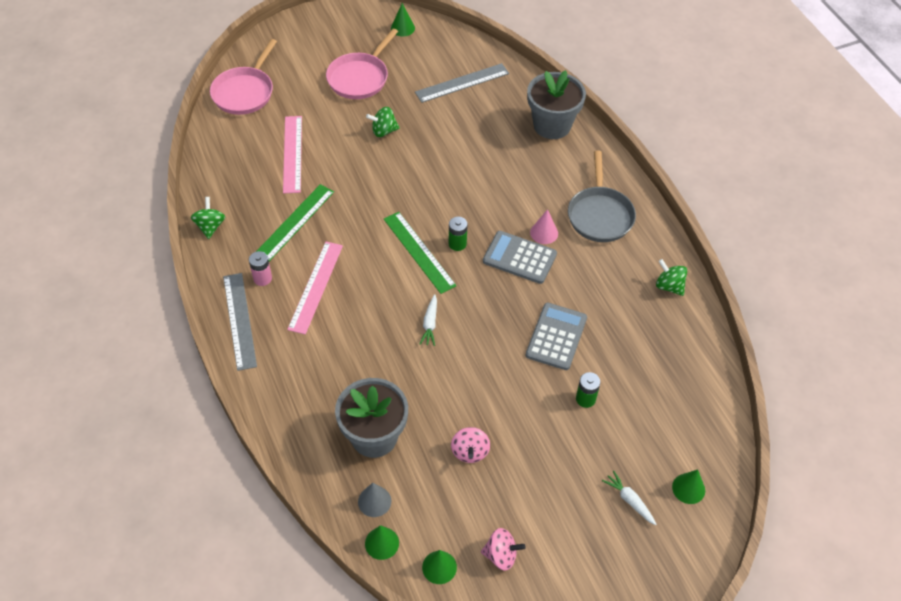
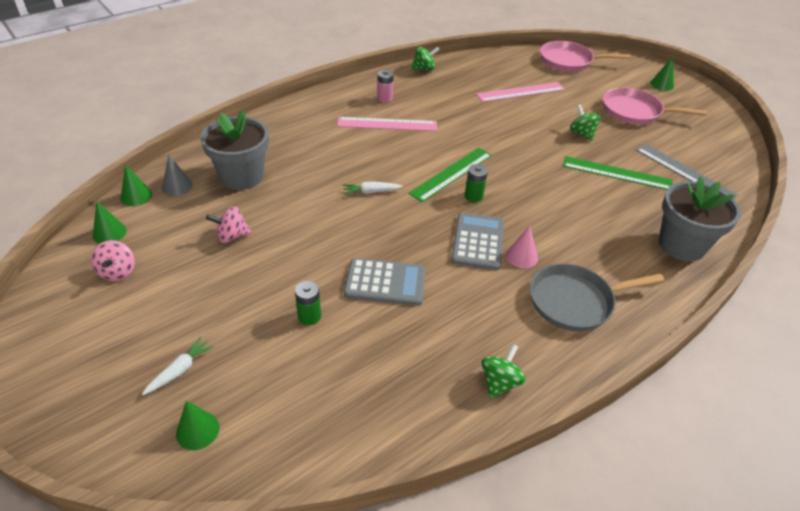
camera: 75 degrees right, 10 degrees down
grey ruler [223,273,257,371] -> none
green ruler [256,184,334,261] -> green ruler moved to [563,156,673,190]
green cone [391,3,415,36] -> green cone moved to [650,57,674,91]

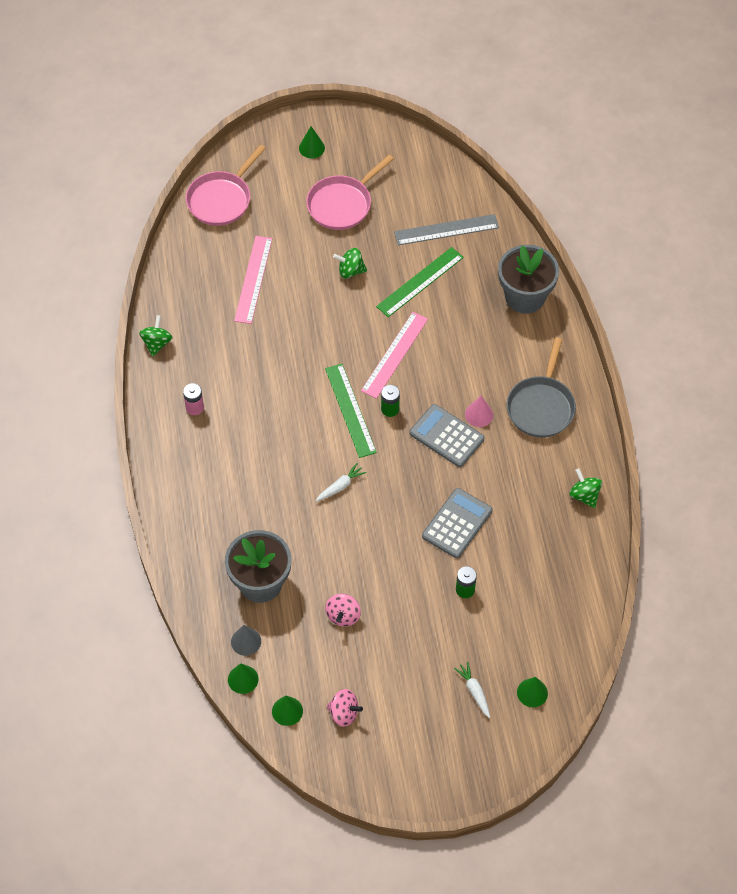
camera: 60 degrees left, 15 degrees up
pink ruler [337,117,437,131] -> pink ruler moved to [361,312,428,399]
white carrot [342,181,403,194] -> white carrot turned 150 degrees counterclockwise [316,463,367,501]

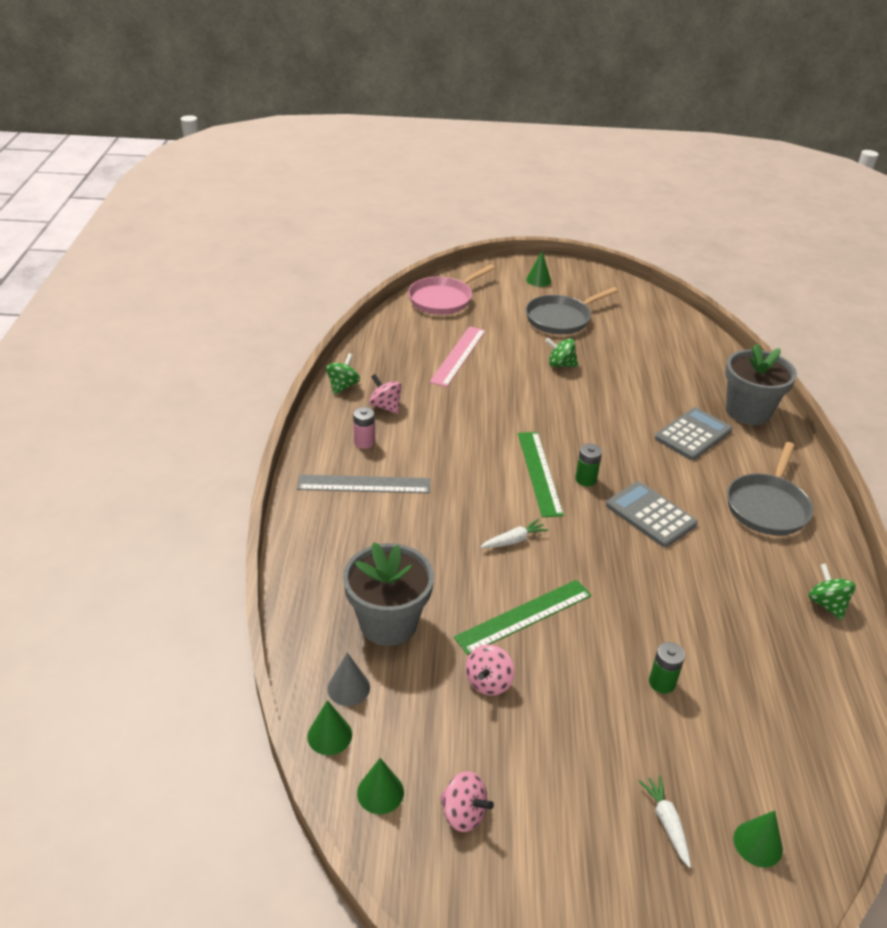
camera: 10 degrees right, 20 degrees down
pink pan [306,155,394,230] -> grey pan [526,287,618,335]
pink ruler [361,312,428,399] -> none
green ruler [376,247,464,317] -> green ruler moved to [454,580,592,655]
grey ruler [394,214,499,245] -> grey ruler moved to [297,475,430,493]
grey calculator [422,488,492,558] -> grey calculator moved to [655,407,732,460]
pink cone [465,396,493,427] -> none
none -> pink spinning top [369,374,402,414]

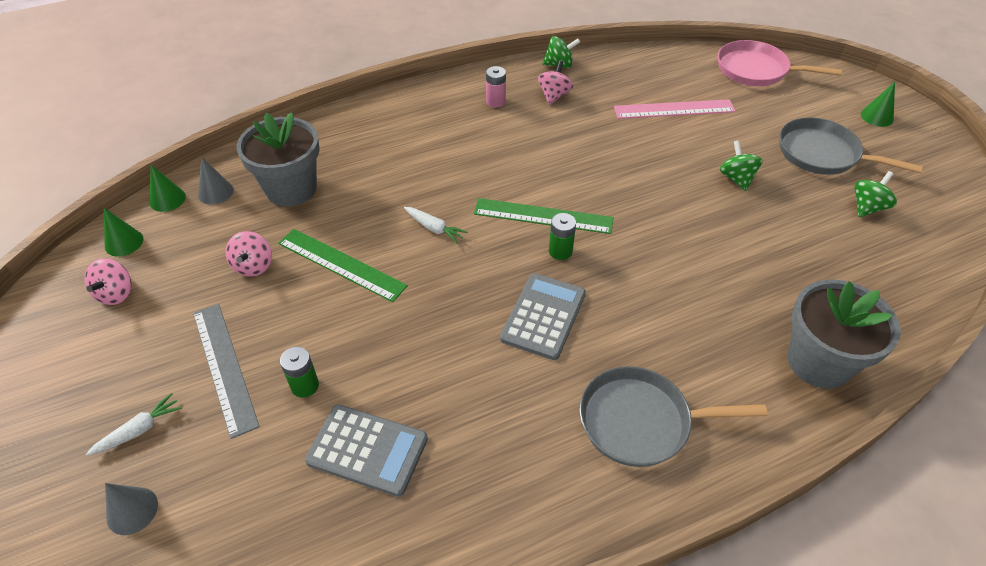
camera: 65 degrees right, 10 degrees up
grey ruler [297,475,430,493] -> grey ruler moved to [193,304,260,439]
pink spinning top [466,644,515,696] -> pink spinning top turned 90 degrees counterclockwise [225,231,272,277]
green ruler [518,432,564,517] -> green ruler turned 45 degrees clockwise [474,198,614,234]
grey calculator [655,407,732,460] -> grey calculator moved to [305,404,428,497]
green cone [734,810,783,867] -> grey cone [105,483,158,535]
green spinning top [808,563,856,620] -> green spinning top moved to [854,171,897,217]

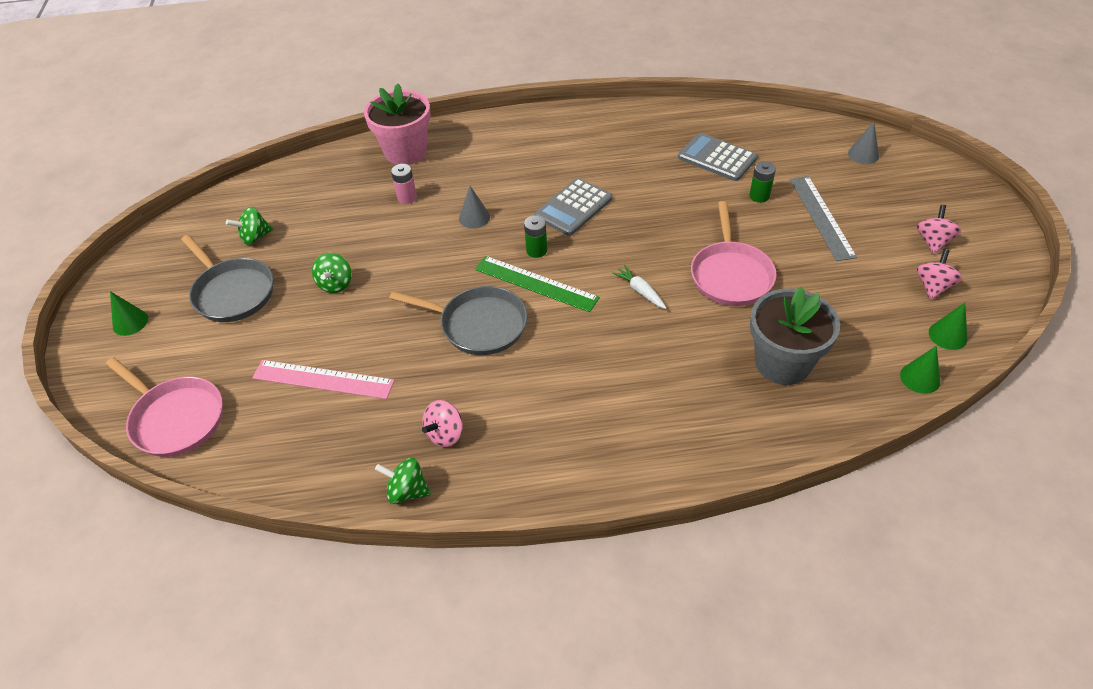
camera: 160 degrees left, 0 degrees up
white carrot [86,393,182,456] -> none
grey cone [198,157,234,205] -> grey cone moved to [459,186,490,229]
pink spinning top [225,231,272,277] -> pink spinning top moved to [917,205,961,254]
green ruler [278,229,408,302] -> pink pan [691,201,777,306]
pink battery [486,66,506,108] -> pink battery moved to [391,164,417,204]
grey pan [580,366,768,467] -> grey pan moved to [389,286,527,355]
grey flower pot [787,279,901,389] -> pink flower pot [364,83,431,165]

